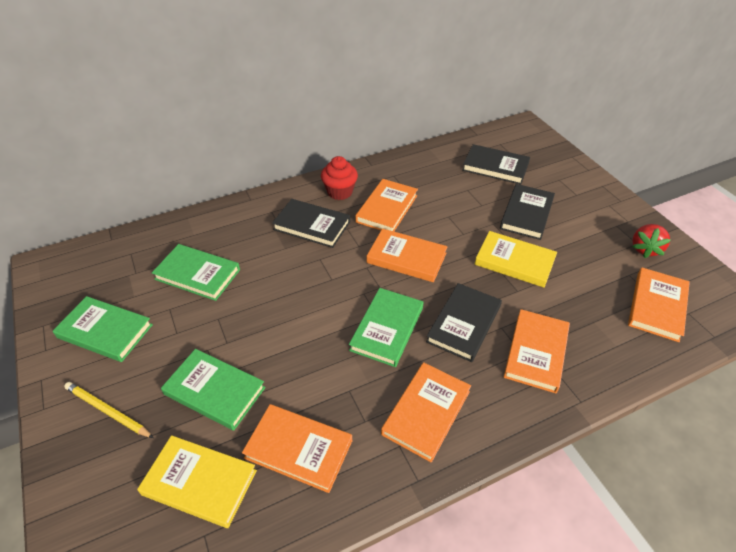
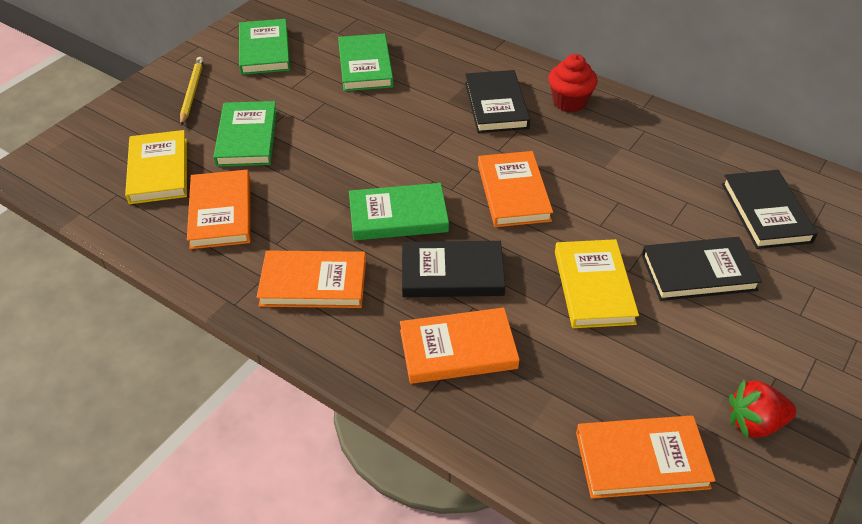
camera: 60 degrees right, 0 degrees up
orange book [355,179,418,231] -> none

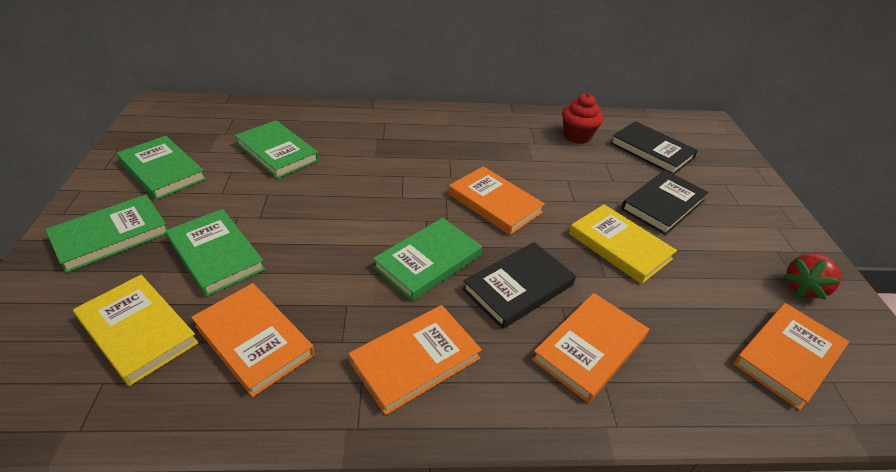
camera: 40 degrees left, 5 degrees down
yellow pencil [180,57,204,126] -> green book [45,195,167,273]
black book [465,70,530,133] -> none
red cupcake [548,54,597,113] -> red cupcake moved to [562,93,603,144]

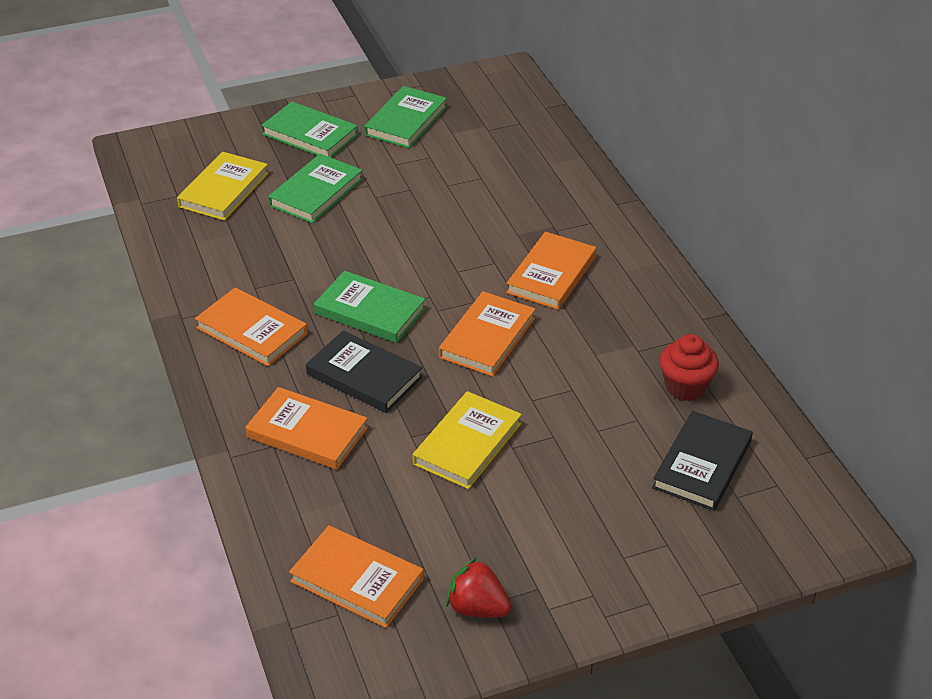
camera: 75 degrees right, 0 degrees up
orange book [191,283,315,397] -> orange book moved to [506,232,596,310]
green book [235,120,319,179] -> none
black book [621,170,709,235] -> none

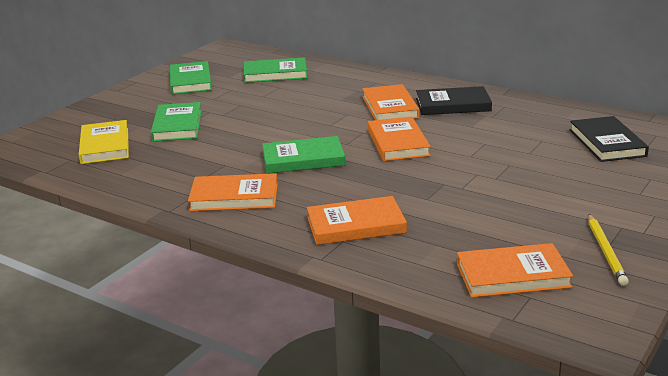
camera: 35 degrees left, 15 degrees down
green book [261,102,358,158] -> green book moved to [243,57,307,83]
black book [306,330,422,413] -> black book moved to [416,86,492,115]
yellow book [413,391,522,489] -> none
red strawberry [446,558,511,618] -> yellow pencil [588,214,629,286]
red cupcake [659,334,719,401] -> none

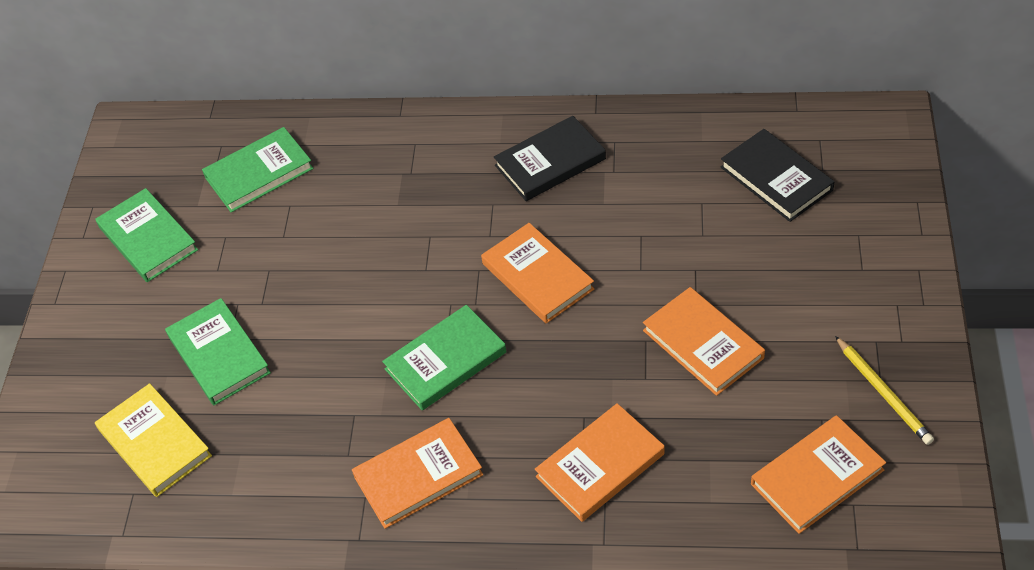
camera: 25 degrees left, 25 degrees up
orange book [362,84,420,120] -> orange book moved to [643,287,765,396]

